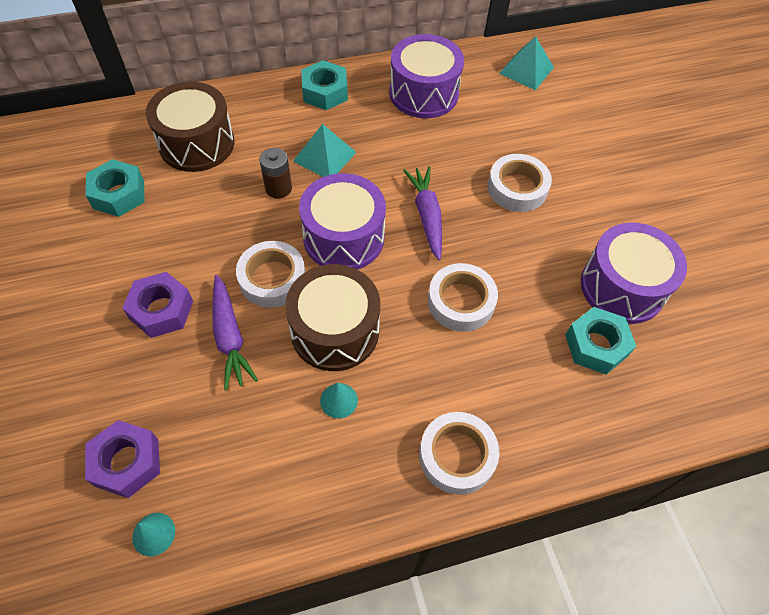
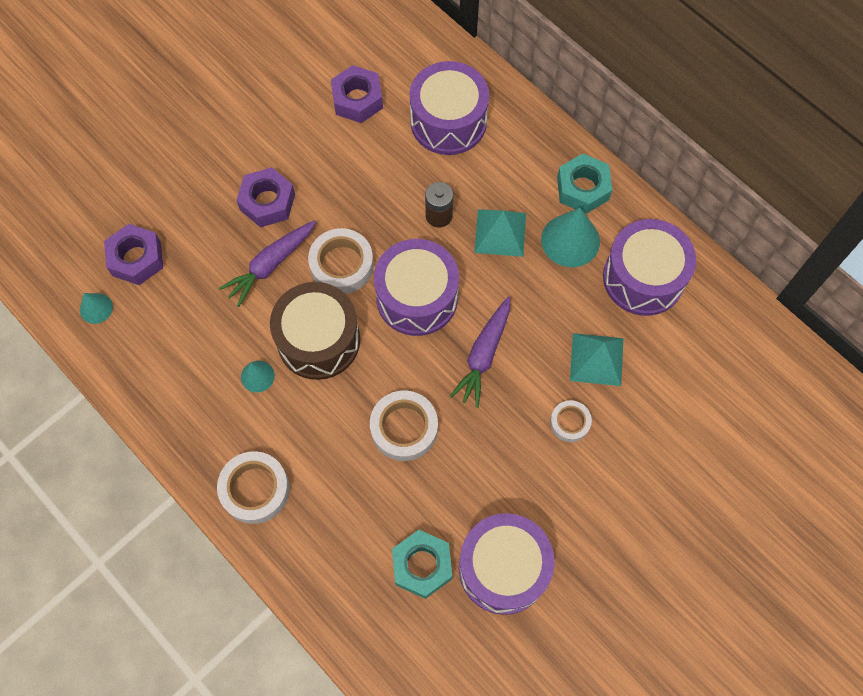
camera: 65 degrees right, 10 degrees up
turquoise nut [85,159,144,217] -> purple nut [331,65,383,123]
brown drum [146,82,235,172] -> purple drum [410,61,489,155]
purple carrot [403,166,442,260] -> purple carrot turned 150 degrees clockwise [450,297,510,408]
white tape [488,154,552,212] -> white tape [550,400,592,442], size x0.60
turquoise pyramid [499,36,554,90] -> turquoise pyramid moved to [570,333,623,386]
none -> turquoise cone [541,208,600,267]

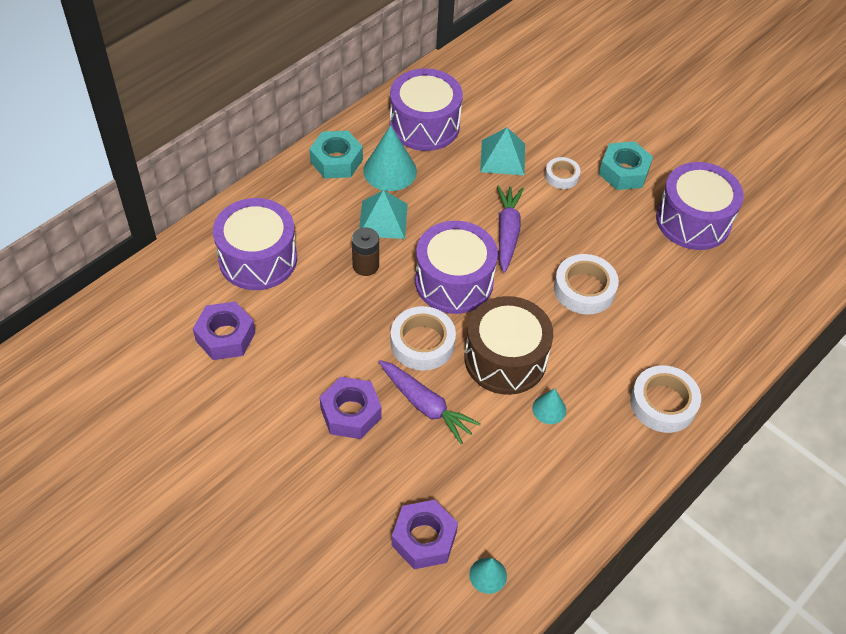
camera: 95 degrees left, 15 degrees down
turquoise nut [392,530,452,599] -> turquoise nut moved to [599,141,653,190]
purple carrot [450,297,510,408] -> purple carrot turned 105 degrees counterclockwise [497,186,524,273]

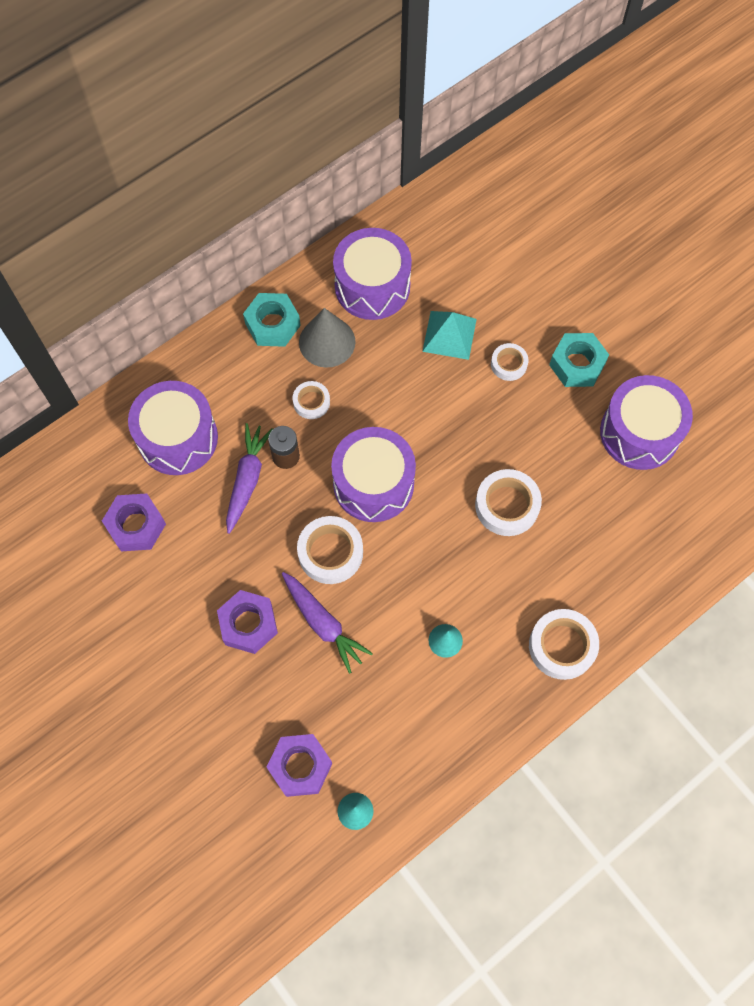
camera: 10 degrees right, 15 degrees up
turquoise pyramid [359,190,408,239] -> white tape [293,381,330,419]
turquoise cone [363,125,417,191] -> grey cone [299,308,356,368]
brown drum [465,296,553,395] -> none
purple carrot [497,186,524,273] -> purple carrot moved to [226,423,273,534]

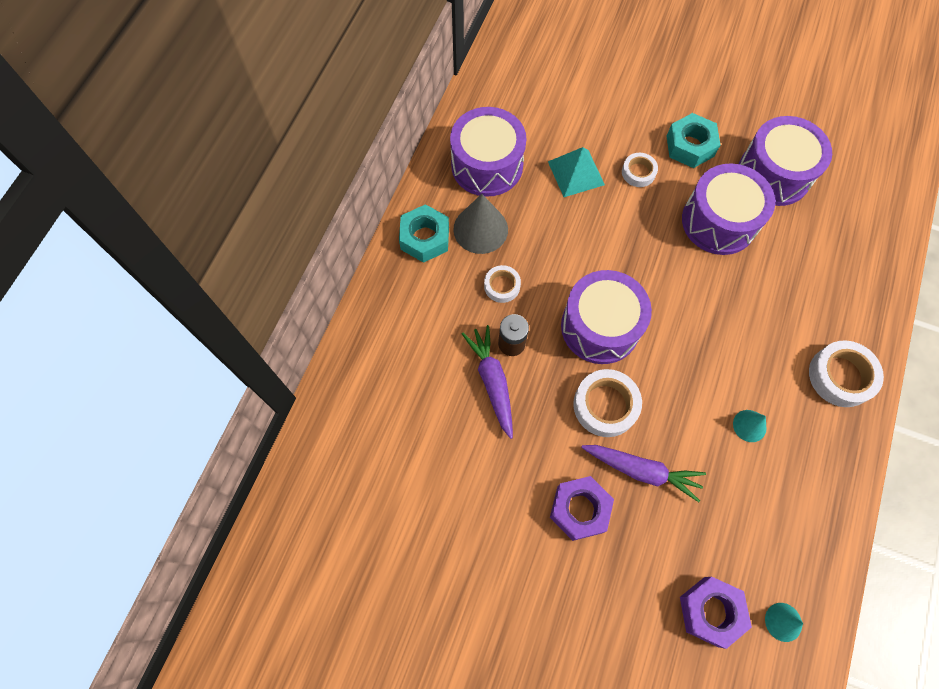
camera: 30 degrees left, 0 degrees up
purple nut [102,493,166,551] -> none
purple drum [128,381,218,475] -> purple drum moved to [682,163,775,255]
white tape [475,469,542,536] -> none

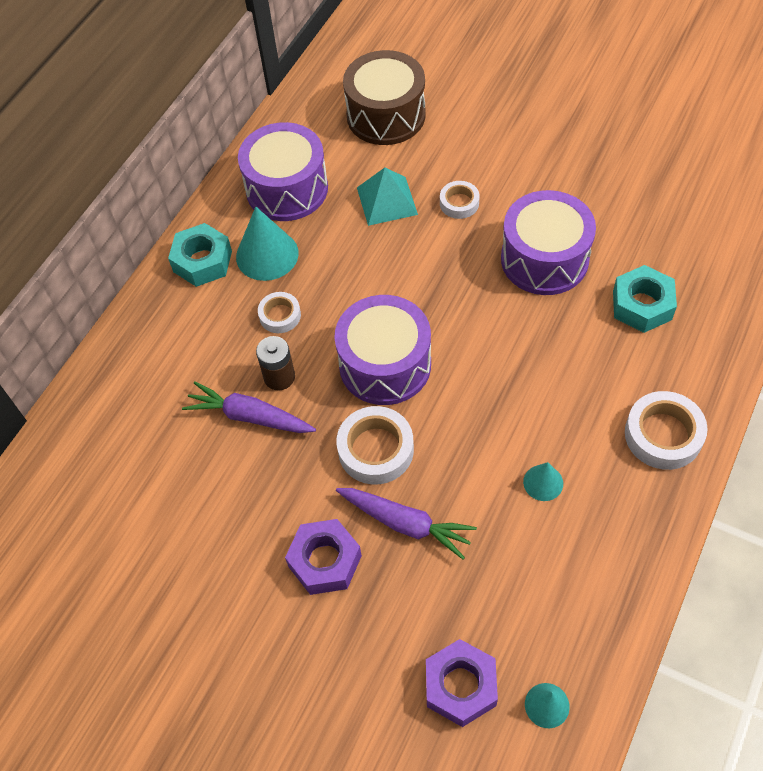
camera: 10 degrees right, 10 degrees down
grey cone [453,194,508,254] -> turquoise cone [236,207,299,281]
purple carrot [462,325,513,439] -> purple carrot turned 60 degrees counterclockwise [182,381,316,433]
turquoise nut [667,113,720,168] -> turquoise nut moved to [613,265,677,333]
purple drum [739,116,832,206] -> none
none -> brown drum [343,50,426,145]

